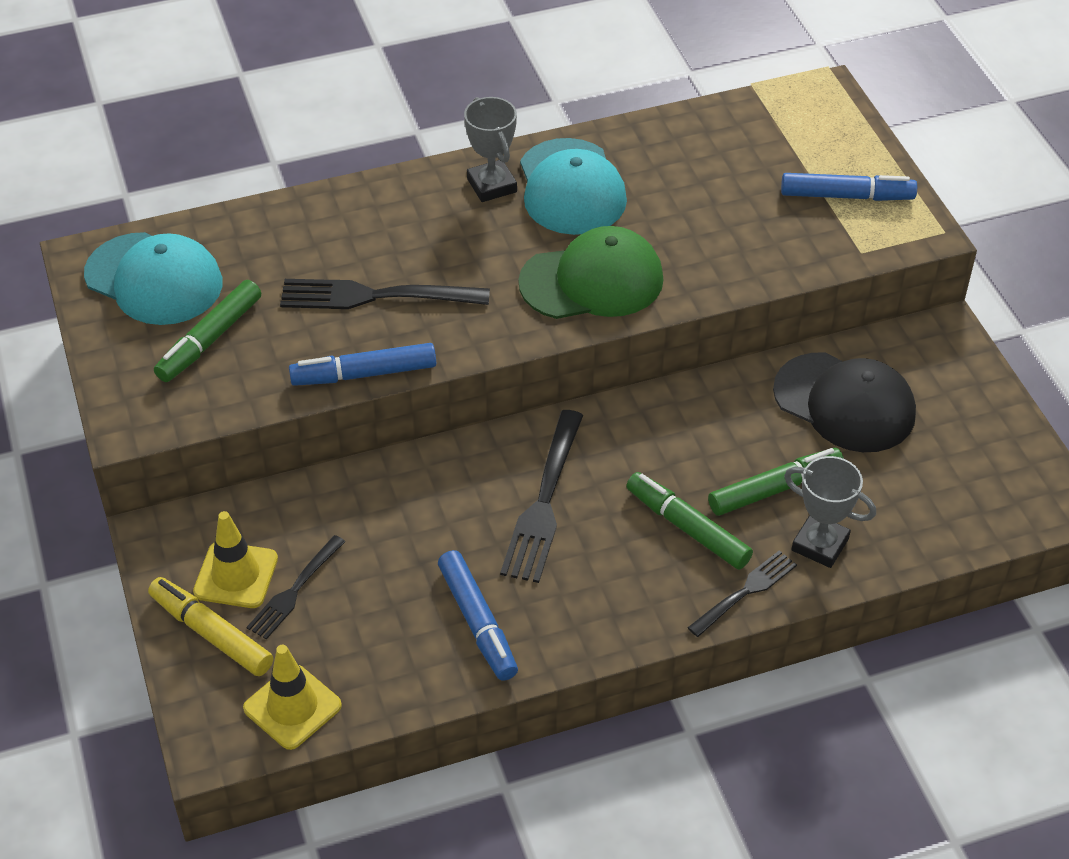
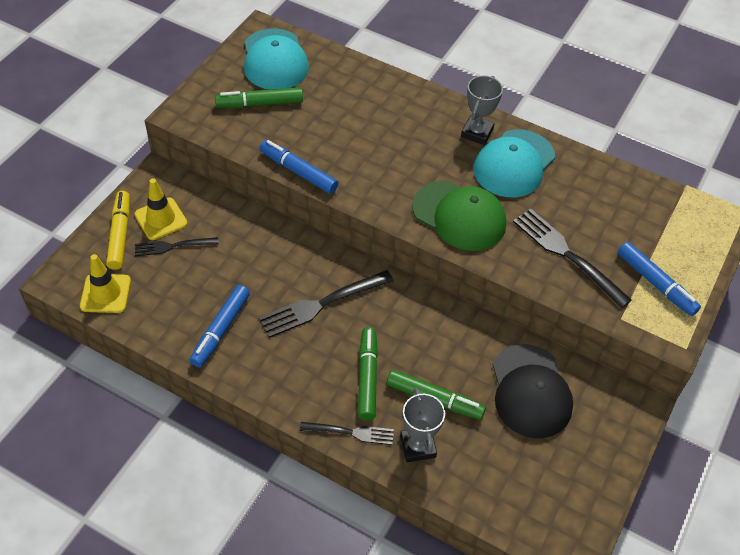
camera: 45 degrees right, 5 degrees up
black fork [280,279,490,309] -> black fork moved to [513,209,632,308]

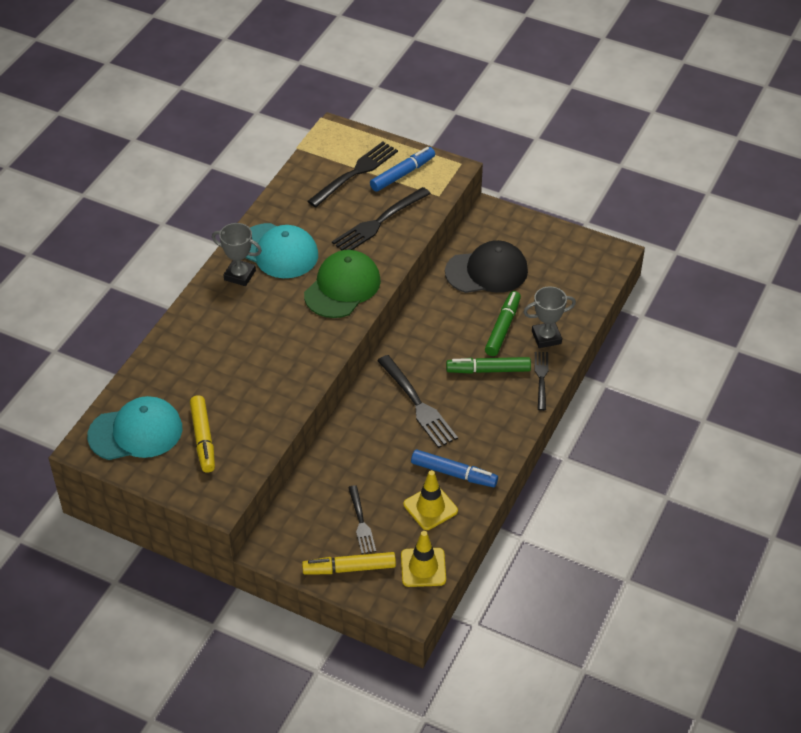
camera: 90 degrees left, 5 degrees down
yellow traffic cone [135,179,188,240] -> yellow traffic cone moved to [404,470,458,530]
green marker [215,87,303,108] -> yellow marker [190,395,215,473]
blue marker [259,140,338,194] -> none
none -> black fork [307,142,398,207]

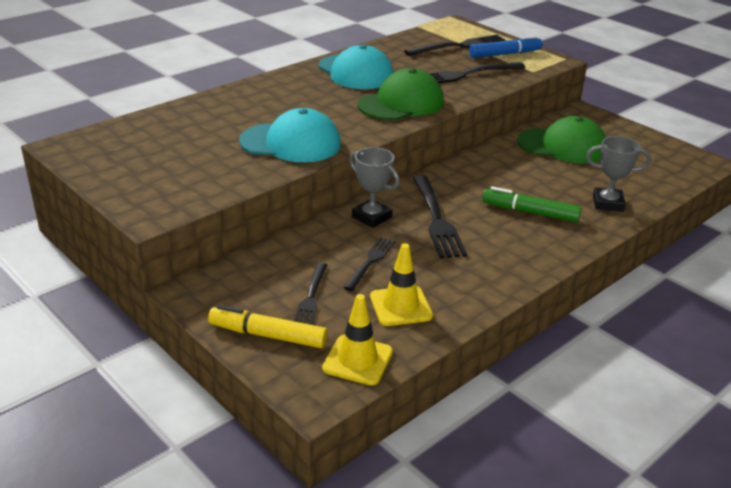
camera: 20 degrees right, 15 degrees down
turquoise cap [87,396,182,460] -> turquoise cap moved to [239,108,341,162]
yellow marker [190,395,215,473] -> none
grey trophy [212,223,262,286] -> grey trophy moved to [349,147,400,228]
blue marker [411,449,498,487] -> none
black cap [445,240,528,293] -> green cap [517,116,606,163]
green marker [485,291,521,356] -> none
black fork [535,352,548,411] -> black fork moved to [343,237,396,291]

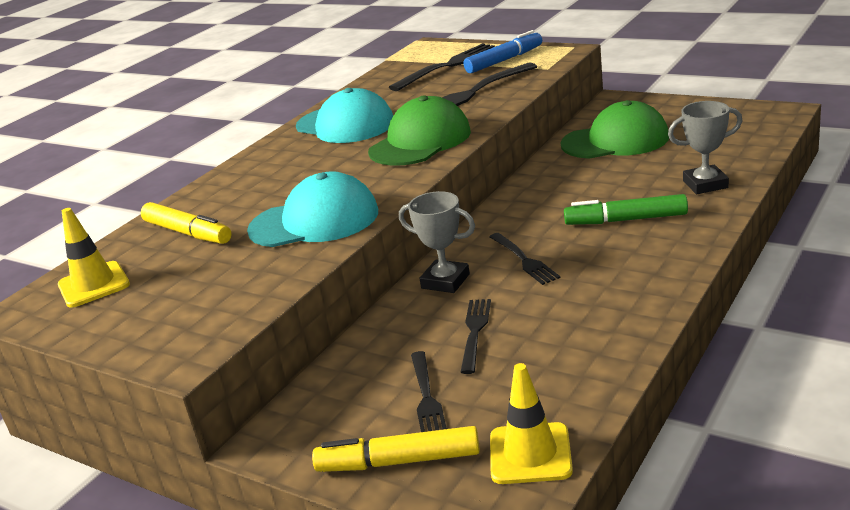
camera: 10 degrees left, 5 degrees down
yellow traffic cone [370,243,433,326] -> yellow traffic cone moved to [58,208,130,308]
black fork [413,175,467,258] -> black fork [490,233,561,285], size x0.61
none -> yellow marker [141,202,232,244]

